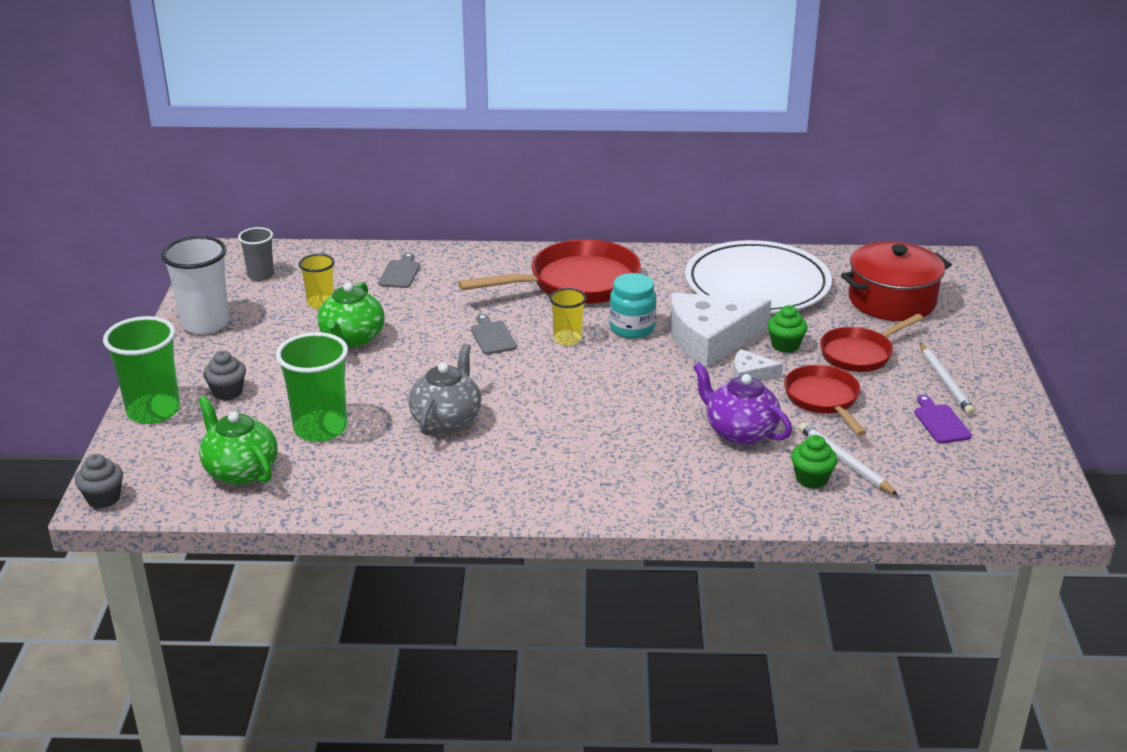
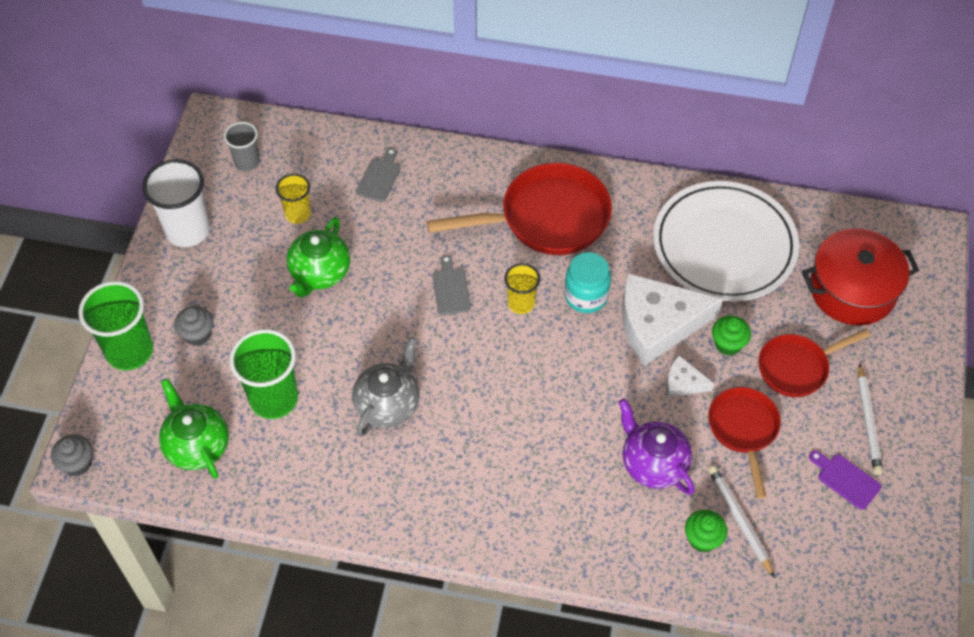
camera: 10 degrees right, 25 degrees up
purple cutting board [914,395,972,443] -> purple cutting board turned 45 degrees counterclockwise [809,451,881,510]

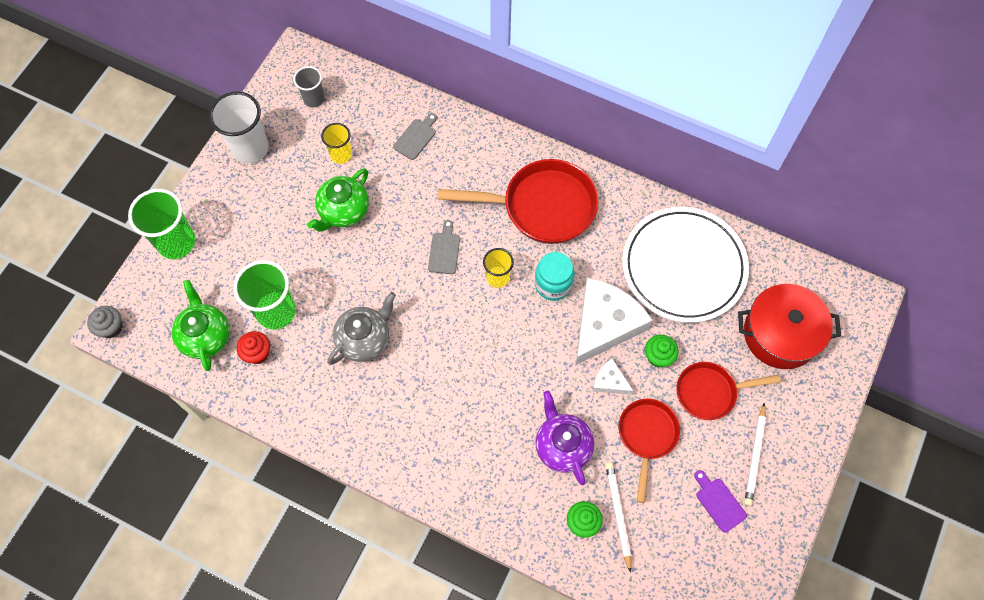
camera: 15 degrees right, 10 degrees up
grey cupcake [174,306,213,346] -> none
white cheese [622,273,723,366] -> white cheese turned 120 degrees clockwise [576,278,653,365]
none -> red cupcake [237,331,270,364]

